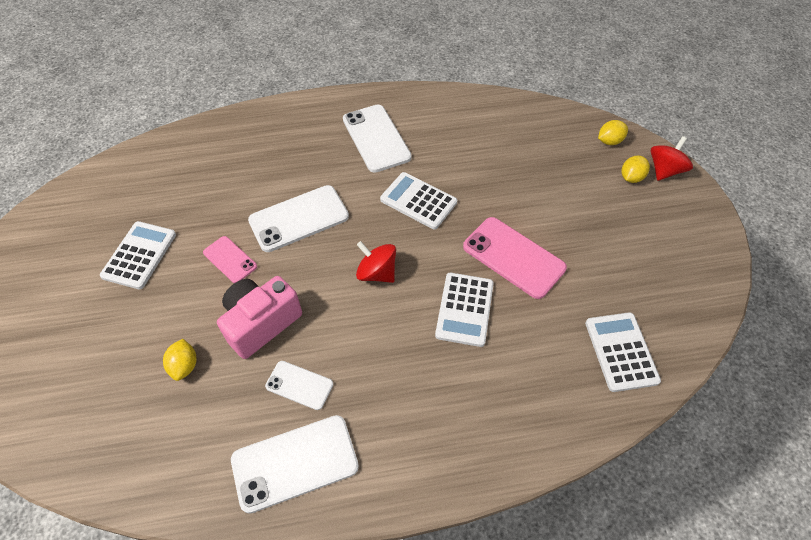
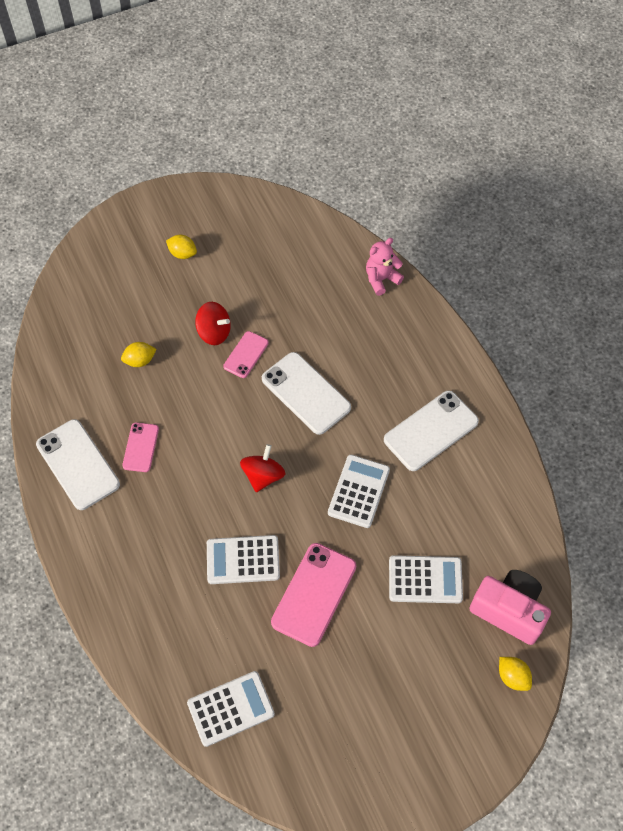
camera: 75 degrees right, 5 degrees up
white calculator [100,221,176,289] -> white calculator moved to [389,555,463,603]
pink camera [217,276,302,359] -> pink camera moved to [469,570,551,645]
white phone [265,361,333,410] -> pink phone [122,422,159,472]
yellow lemon [621,155,650,183] -> yellow lemon moved to [166,235,197,259]
red spinning top [651,136,693,181] -> red spinning top moved to [195,302,231,345]
none -> pink teddy bear [366,238,404,296]

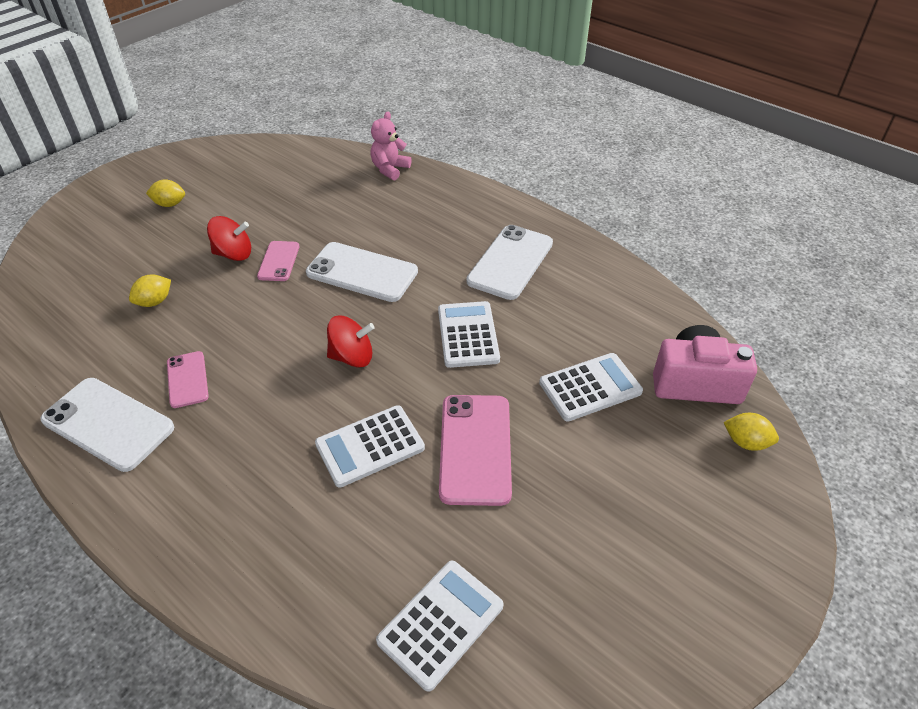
camera: 25 degrees left, 15 degrees down
red spinning top [240,444,286,492] -> red spinning top turned 90 degrees clockwise [327,316,375,367]

